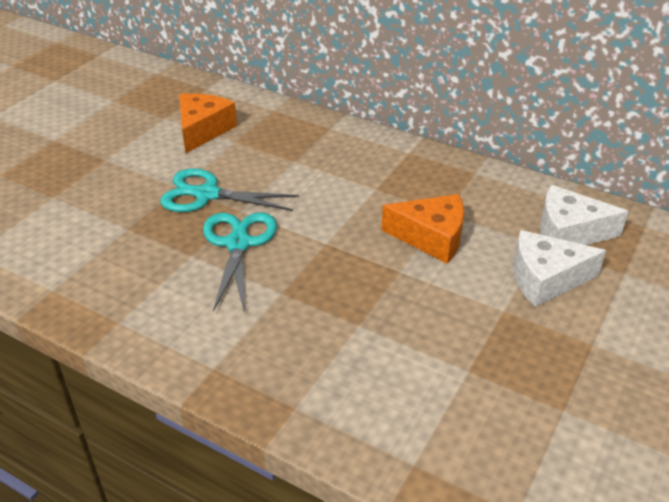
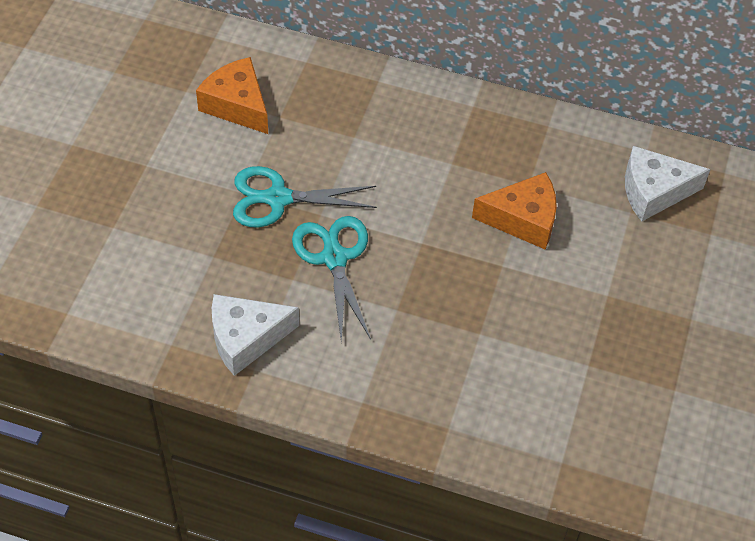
camera: 15 degrees left, 15 degrees up
orange cheese [179,93,237,153] -> orange cheese turned 45 degrees counterclockwise [196,57,268,134]
white cheese [513,230,606,307] -> white cheese moved to [212,294,299,376]

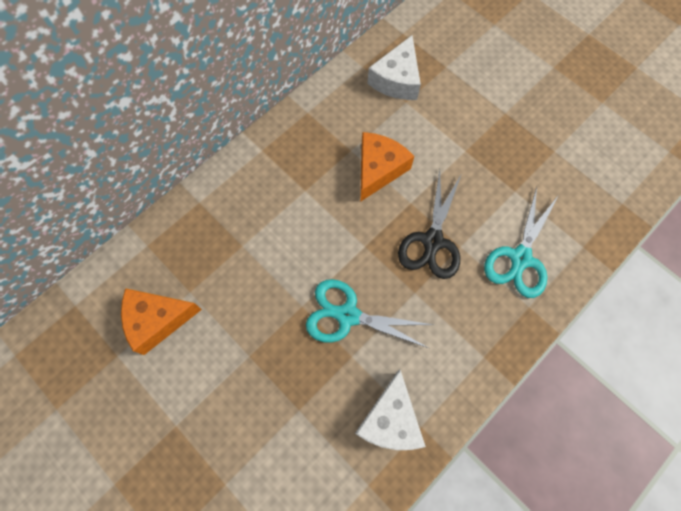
camera: 60 degrees left, 15 degrees up
turquoise scissors [233,166,377,227] -> turquoise scissors moved to [484,187,558,298]
none -> black scissors [398,170,461,279]

